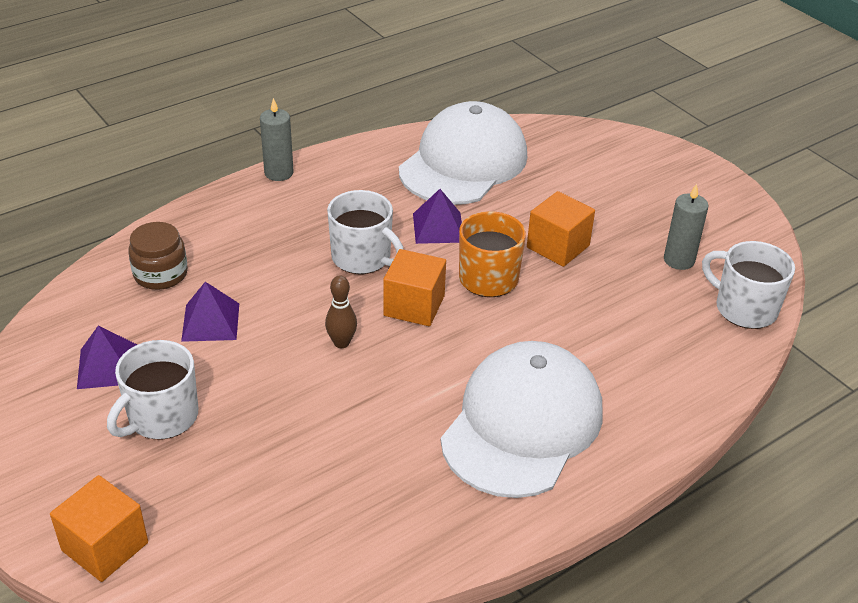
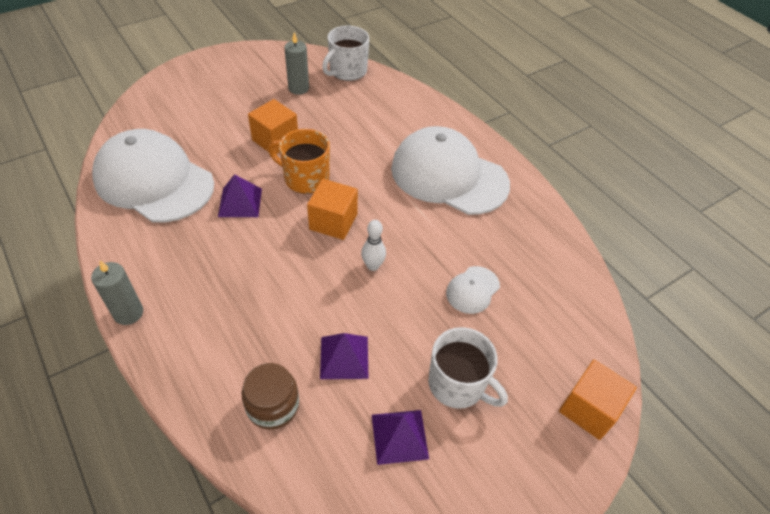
camera: 90 degrees left, 10 degrees up
brown bowling pin [325,275,357,348] -> white bowling pin [361,220,386,271]
white mug [327,190,404,274] -> none
none -> white cap [446,266,500,314]

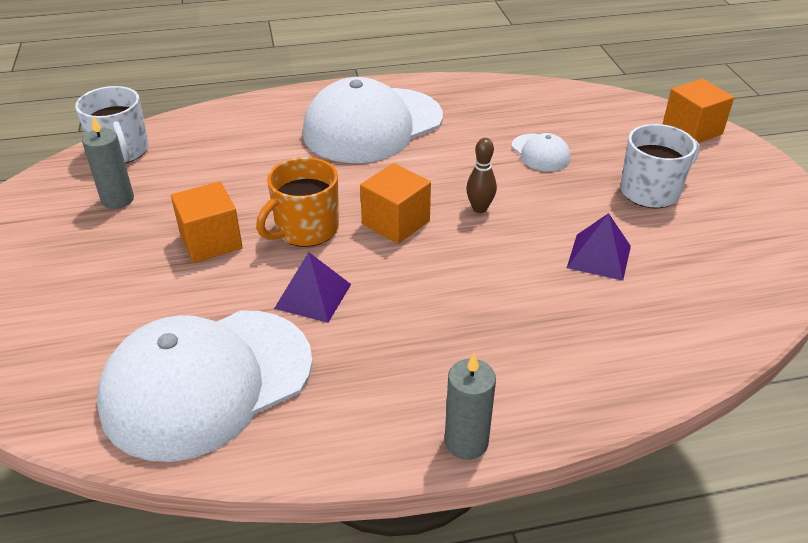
camera: 65 degrees left, 10 degrees down
brown jar [242,363,299,430] -> none
white bowling pin [361,220,386,271] -> brown bowling pin [466,138,497,213]
purple pyramid [372,410,429,465] -> none

